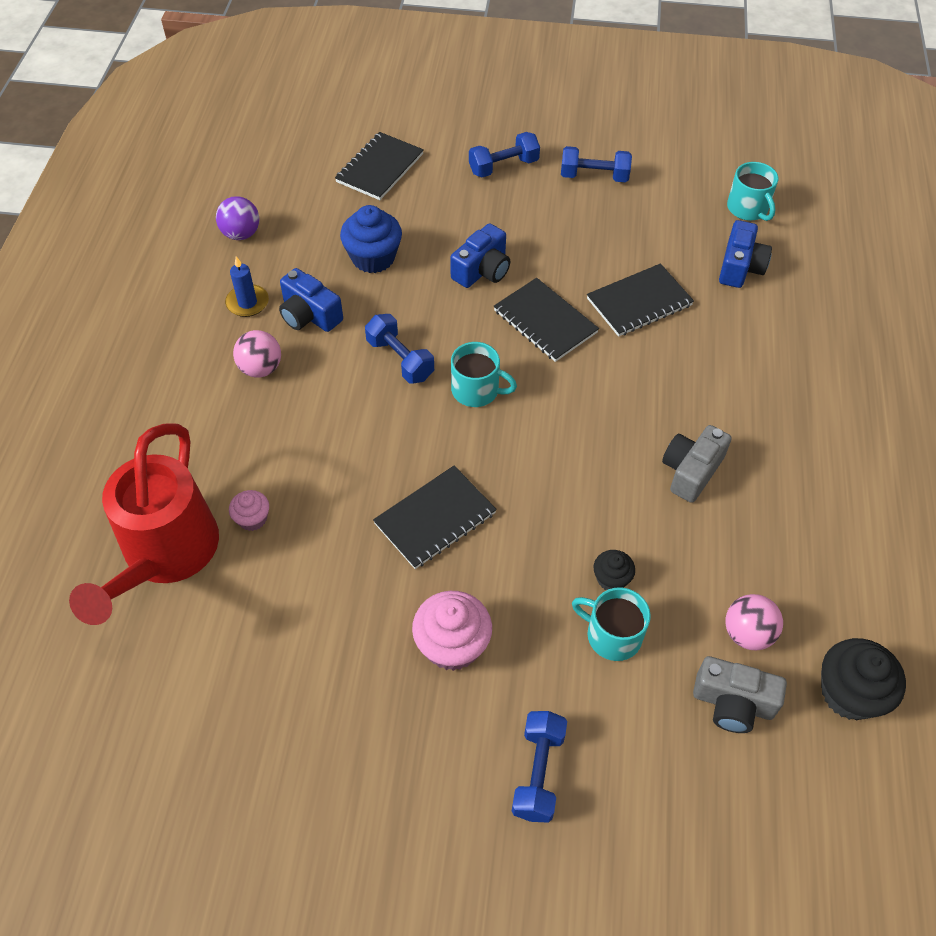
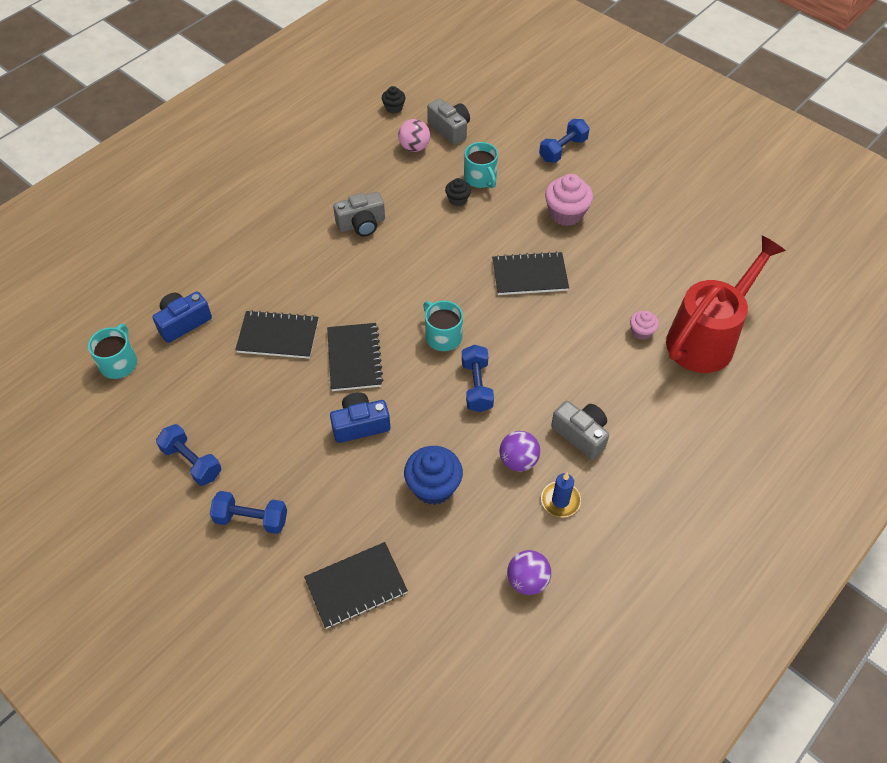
camera: 145 degrees left, 0 degrees up
pink ball [233,330,281,378] -> grey camera [551,401,609,460]
blue camera [279,268,343,332] -> purple ball [499,431,540,471]
black cupcake [821,638,906,720] -> black cupcake [382,86,405,114], size x0.55

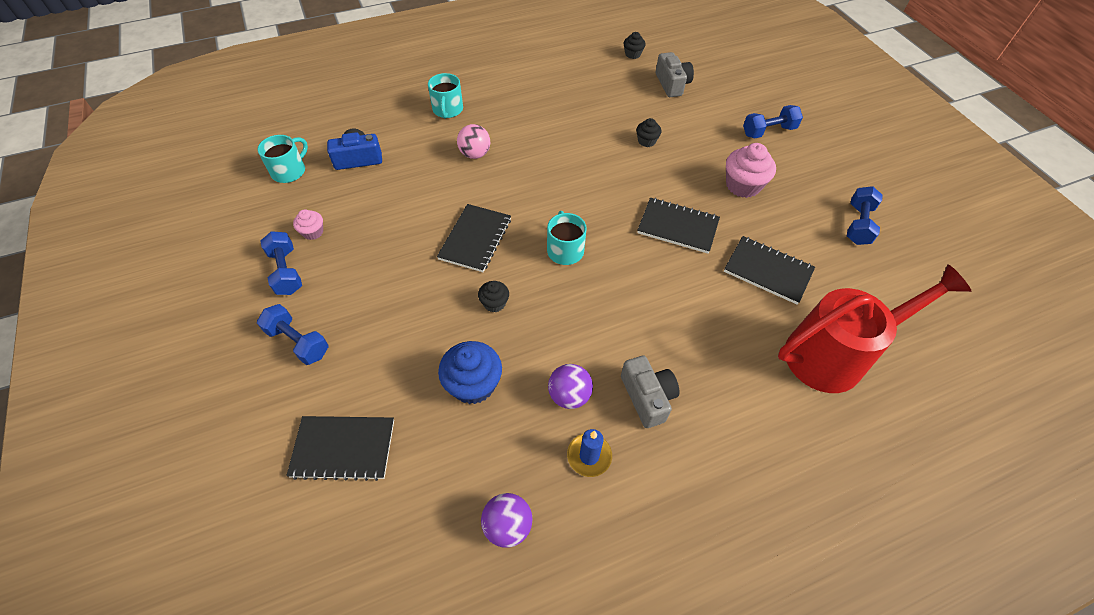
camera: 25 degrees right, 0 degrees up
black notebook [235,310,319,359] -> black notebook moved to [724,236,815,304]
blue camera [330,392,390,443] -> none
grey camera [333,192,385,236] -> none
pink ball [398,119,430,152] -> pink ball moved to [457,124,490,159]
blue dumbbell [462,345,494,412] -> blue dumbbell moved to [847,186,883,245]
turquoise mug [464,142,498,188] -> turquoise mug moved to [428,73,463,119]
pink cupcake [630,311,659,340] -> pink cupcake moved to [293,210,323,240]
none -> black cupcake [478,281,509,312]

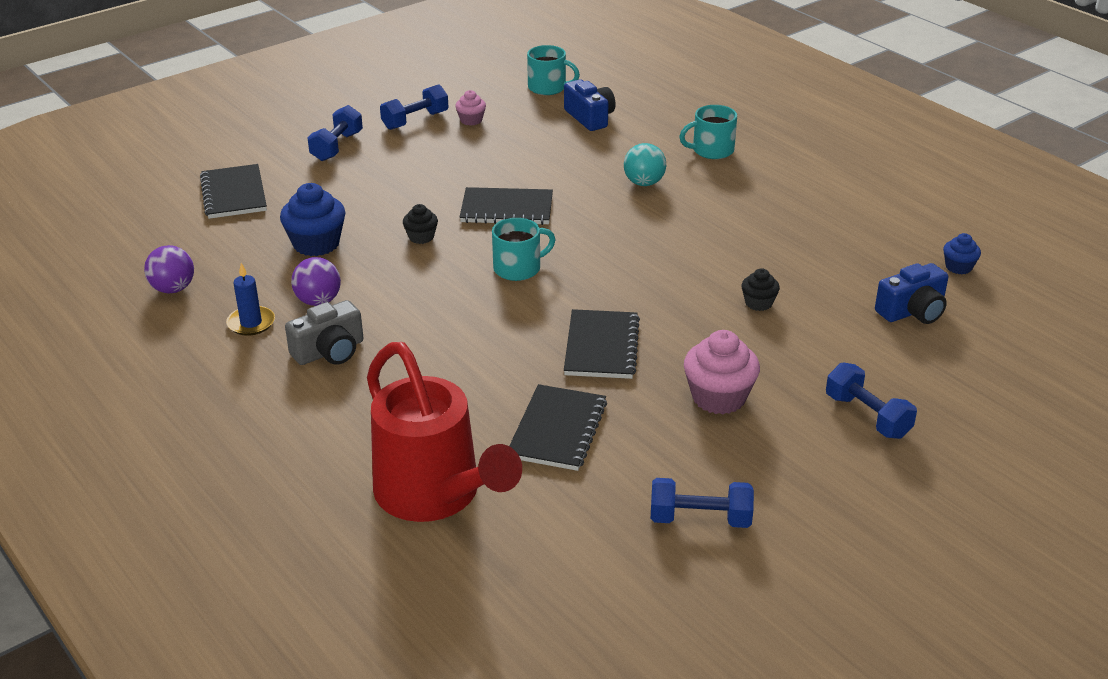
camera: 75 degrees right, 20 degrees down
pink ball [457,124,490,159] -> turquoise ball [624,143,666,186]
black cupcake [624,32,646,59] -> blue cupcake [943,233,981,274]
grey camera [656,52,694,97] -> blue camera [875,263,948,324]

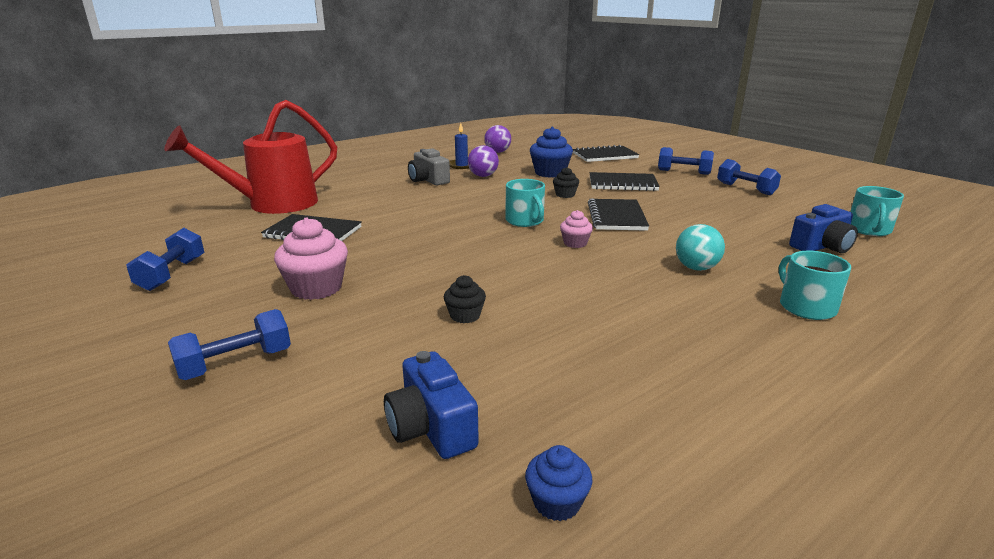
camera: 90 degrees right, 10 degrees down
pink cupcake [455,90,486,126] -> pink cupcake moved to [560,210,593,248]
black notebook [564,309,640,379] -> black notebook moved to [590,172,660,191]

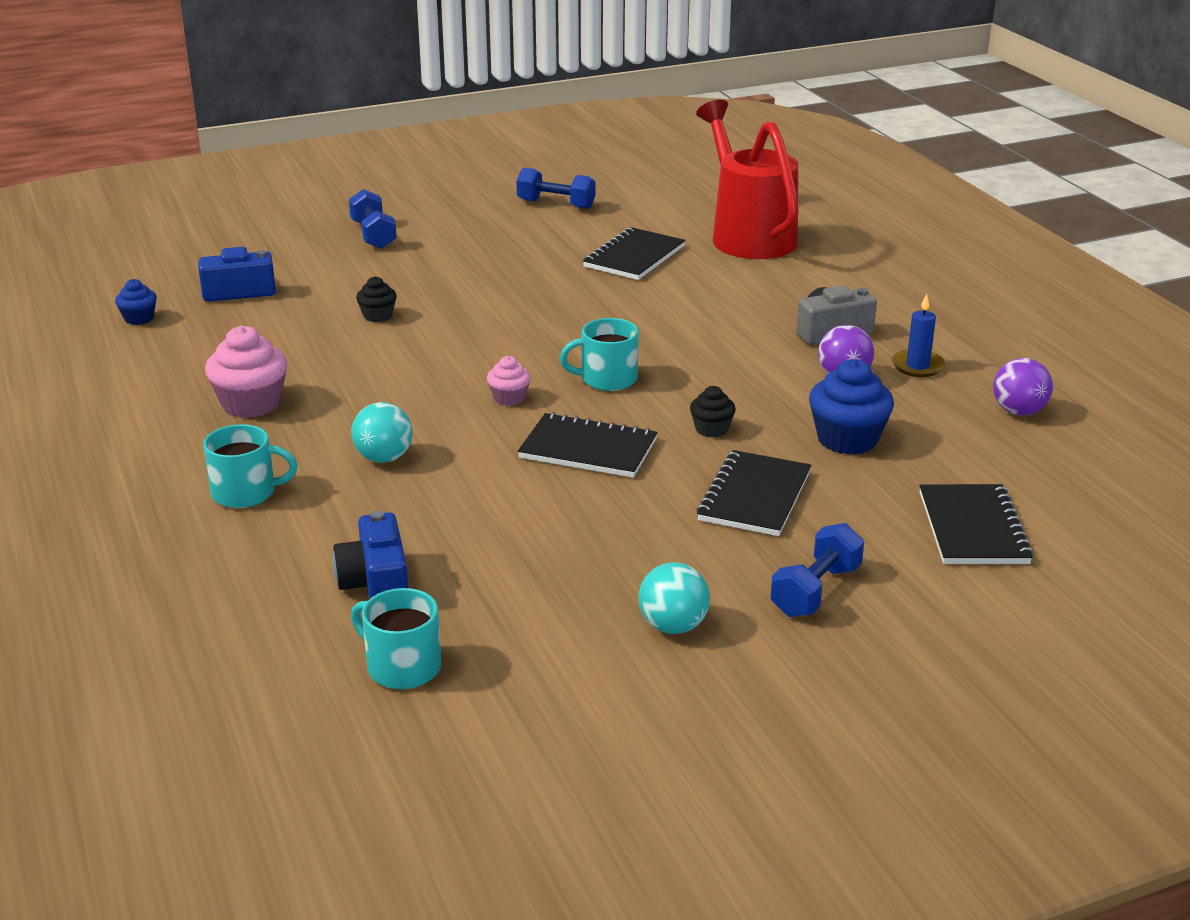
camera: 105 degrees right, 5 degrees up
pink cupcake [274,217,348,300] -> pink cupcake moved to [205,326,287,418]
blue dumbbell [717,159,781,195] -> turquoise ball [639,562,710,634]

